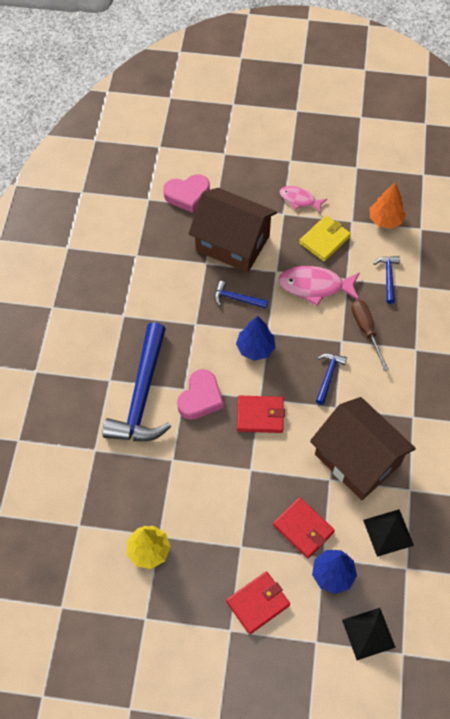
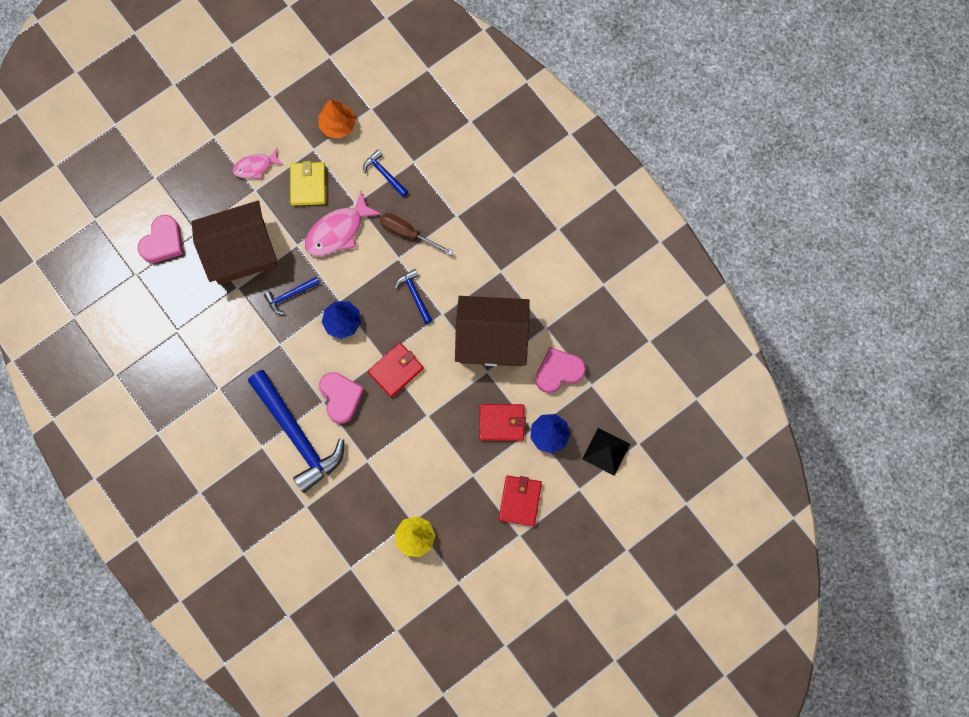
camera: 45 degrees left, 15 degrees up
black pyramid [363,509,414,557] -> pink heart [536,347,586,393]

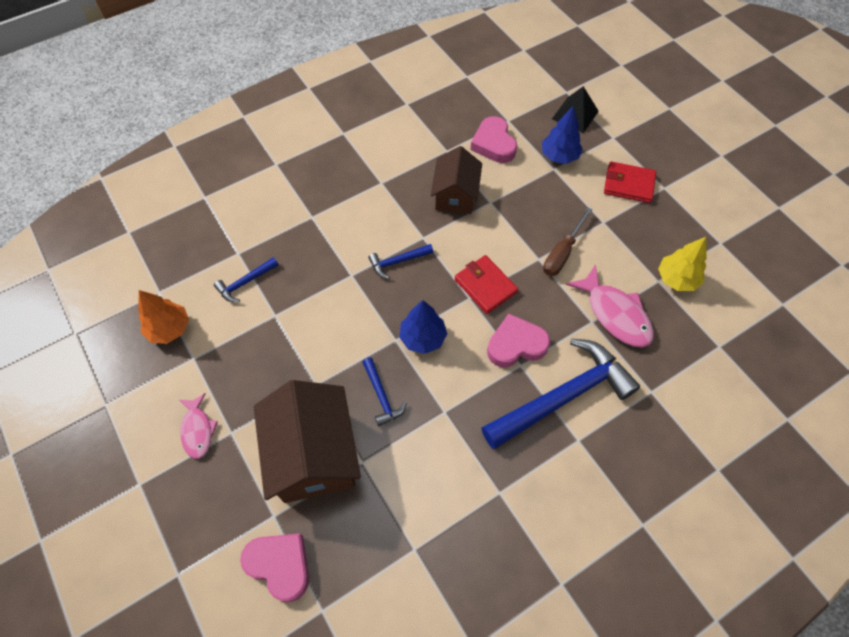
camera: 85 degrees left, 15 degrees down
yellow wallet [290,161,326,206] -> none
pink fish [305,191,382,256] -> pink fish moved to [566,264,654,348]
brown screwdriver [380,213,453,255] -> brown screwdriver moved to [543,207,592,276]
brown house [455,296,530,366] -> brown house [431,146,482,214], size x0.63
red wallet [479,404,526,441] -> none

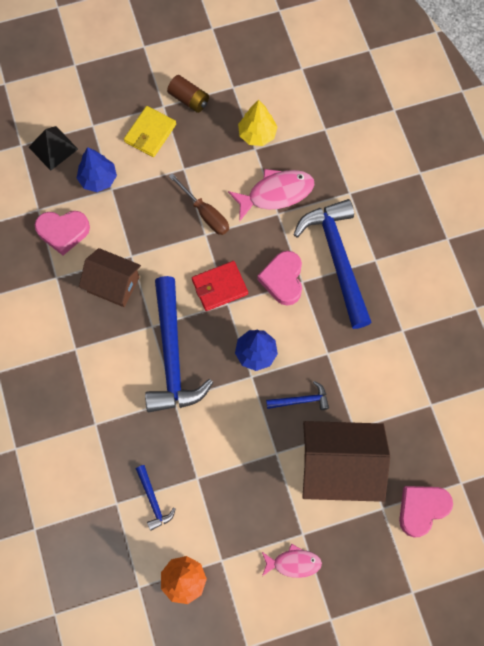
camera: 75 degrees left, 10 degrees up
blue hammer [368,244,433,279] -> blue hammer [145,276,213,412], size x2.25
red wallet [604,162,656,203] -> yellow wallet [124,106,176,157]
none -> brown battery [167,75,209,113]

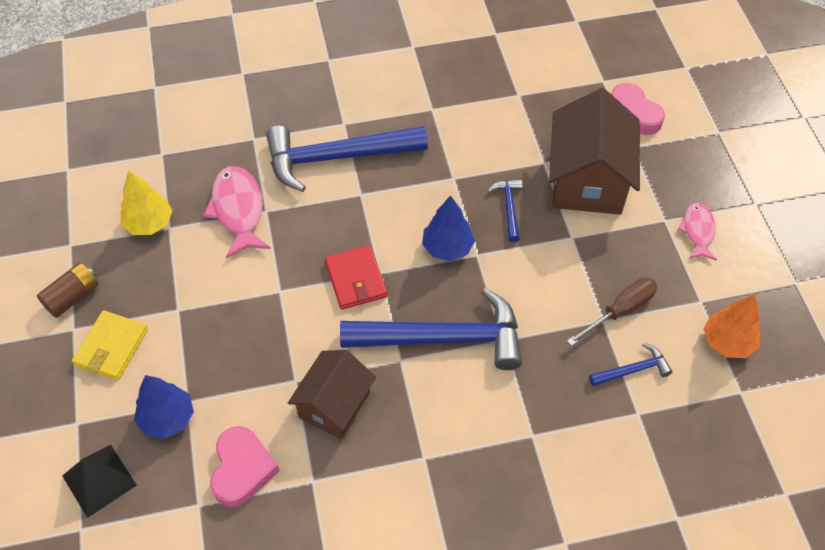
camera: 85 degrees left, 15 degrees down
yellow wallet [124,106,176,157] -> yellow wallet turned 75 degrees clockwise [72,310,148,380]
brown screwdriver [169,173,229,235] -> brown screwdriver moved to [567,277,657,346]
pink heart [257,251,302,306] -> none

